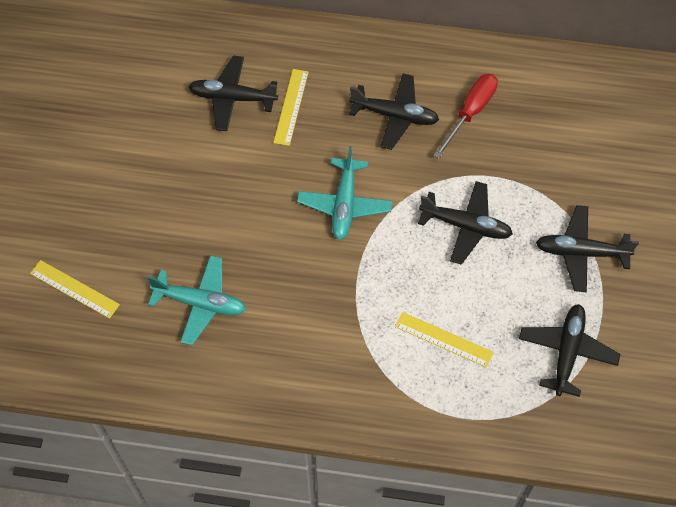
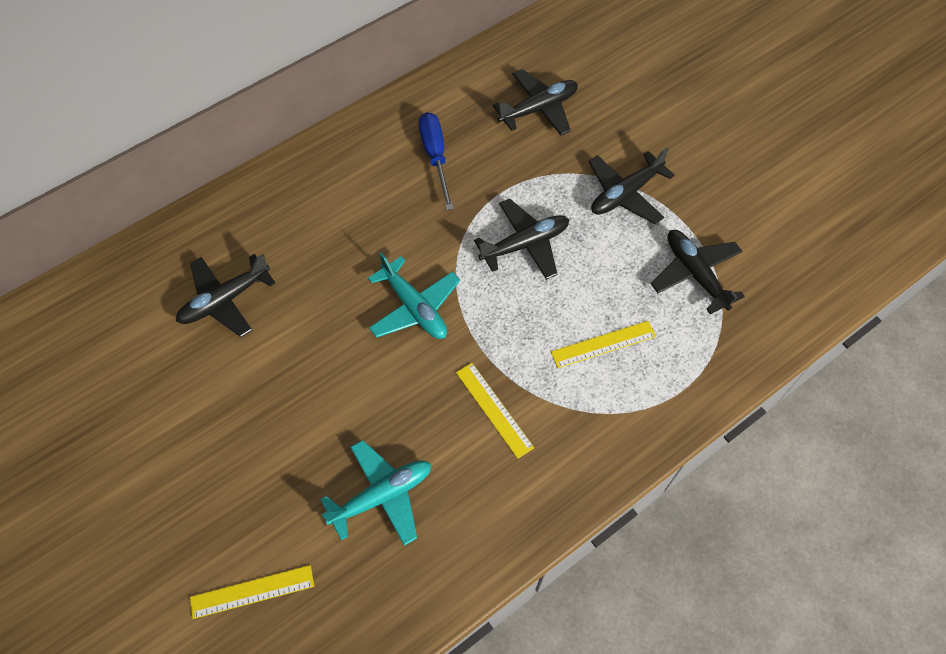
camera: 45 degrees left, 0 degrees up
yellow ruler [273,69,308,146] -> yellow ruler moved to [456,363,534,459]
black plane [349,74,439,150] -> black plane moved to [493,69,578,136]
red screwdriver [433,74,498,159] -> blue screwdriver [418,112,454,210]

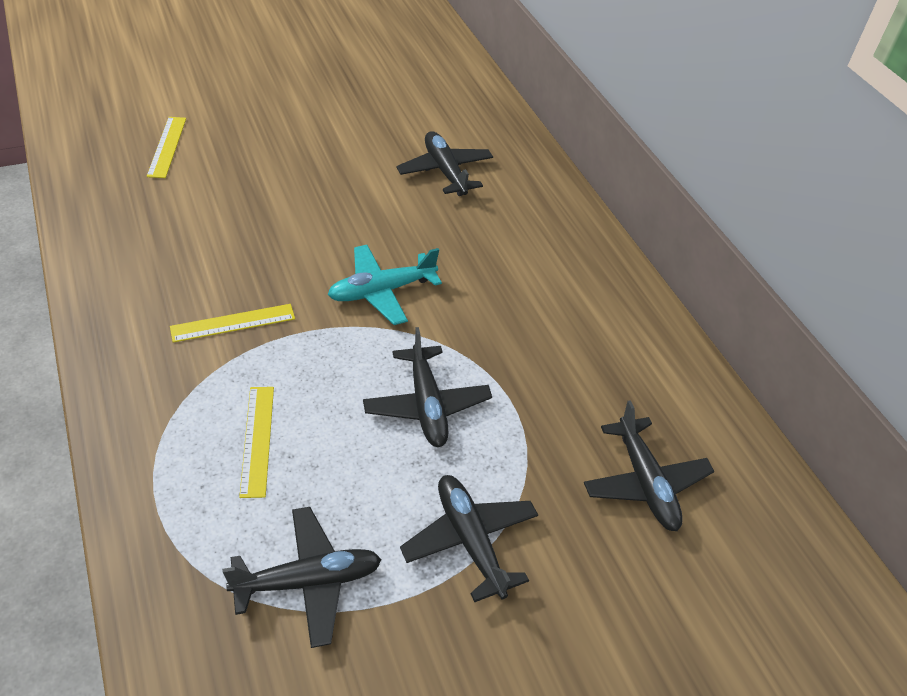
camera: 100 degrees right, 15 degrees down
turquoise plane [320,440,431,546] -> none
blue screwdriver [418,112,454,210] -> none

